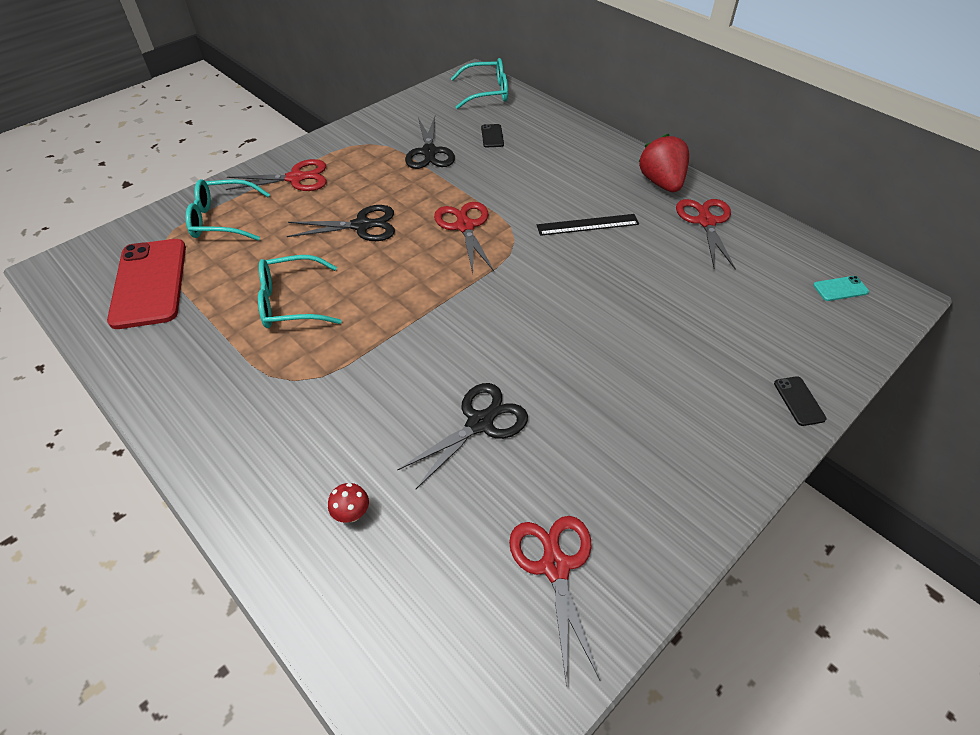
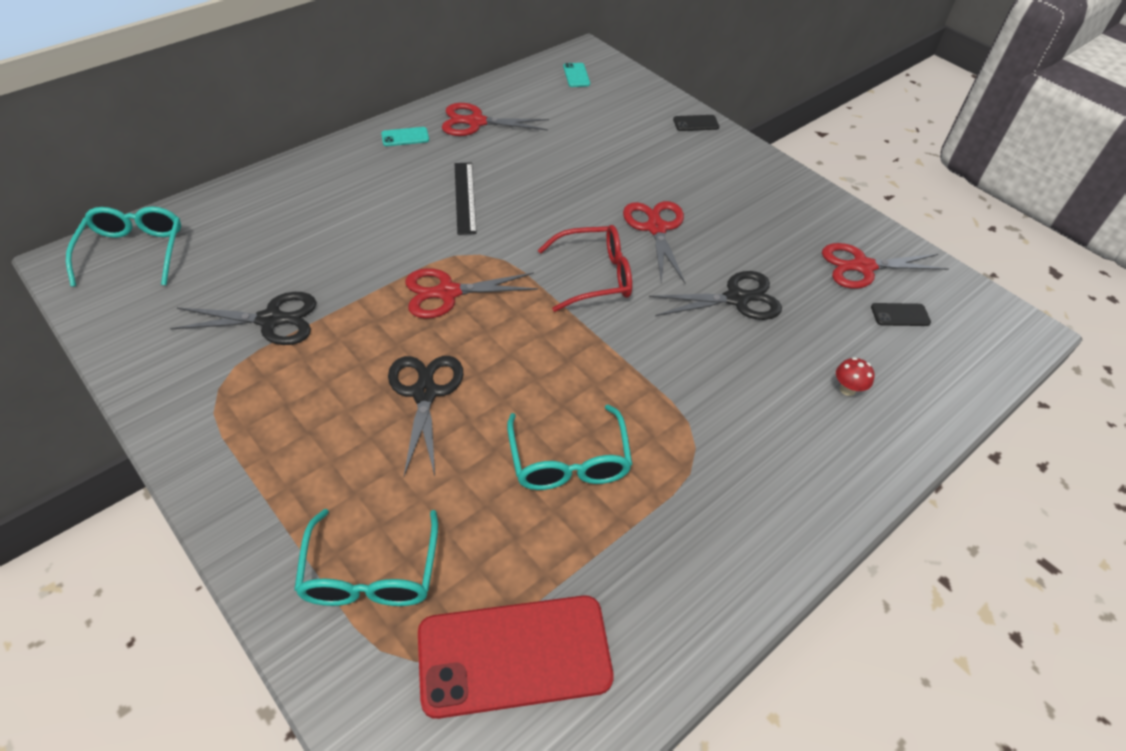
camera: 90 degrees left, 0 degrees up
red scissors [226,159,327,191] -> red scissors moved to [623,201,685,284]
black scissors [397,383,528,489] -> black scissors turned 120 degrees clockwise [649,271,782,320]
black phone [481,124,504,147] -> black phone moved to [871,303,931,326]
red strawberry [639,134,689,192] -> turquoise phone [381,127,429,146]
none -> red glasses [538,225,632,312]

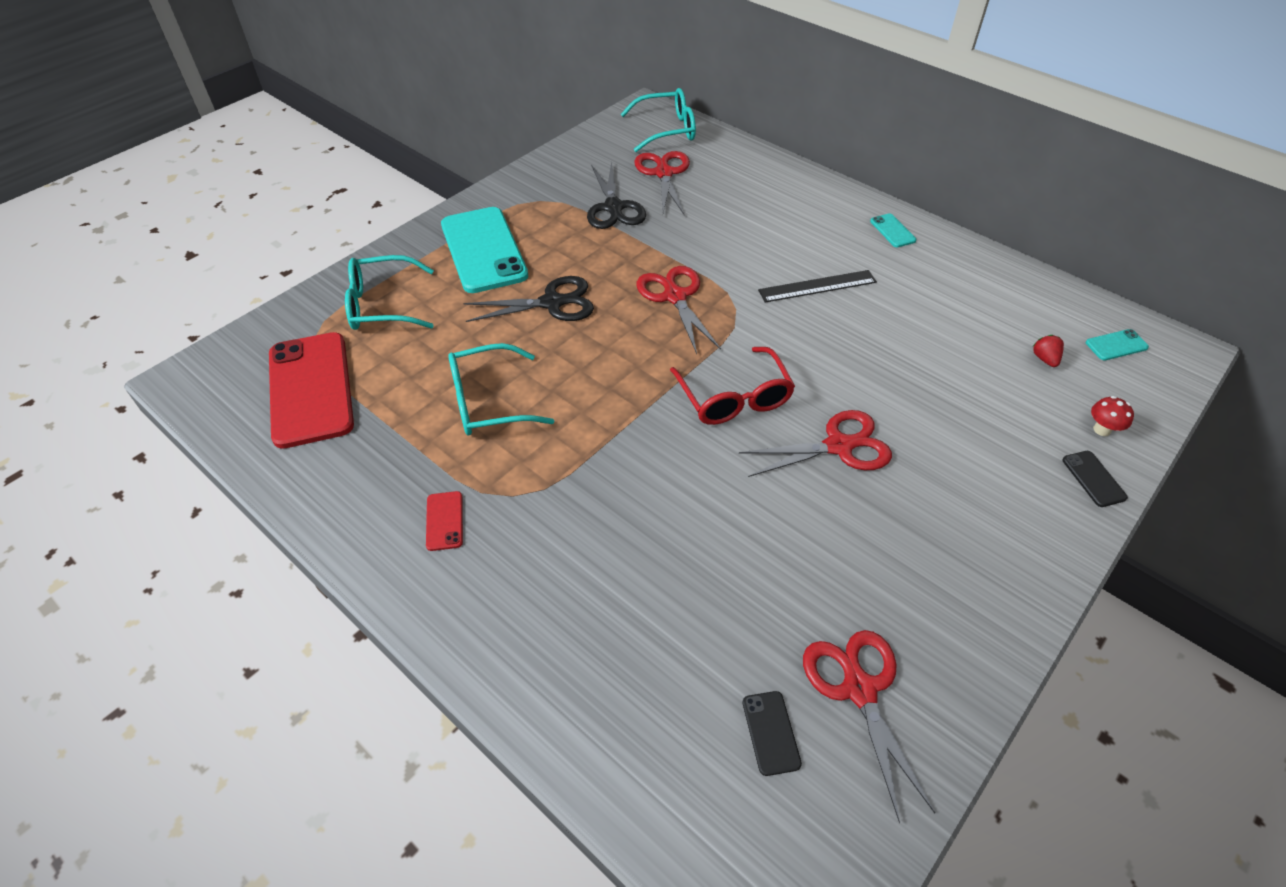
camera: 85 degrees right, 0 degrees up
red scissors [442,103,549,136] -> red scissors moved to [635,151,690,216]
black scissors [649,271,782,320] -> none
red mushroom [836,357,875,396] -> red mushroom moved to [1091,396,1134,436]
none -> red phone [426,491,463,551]
none -> turquoise phone [441,207,528,293]
none -> red strawberry [1032,335,1064,367]

